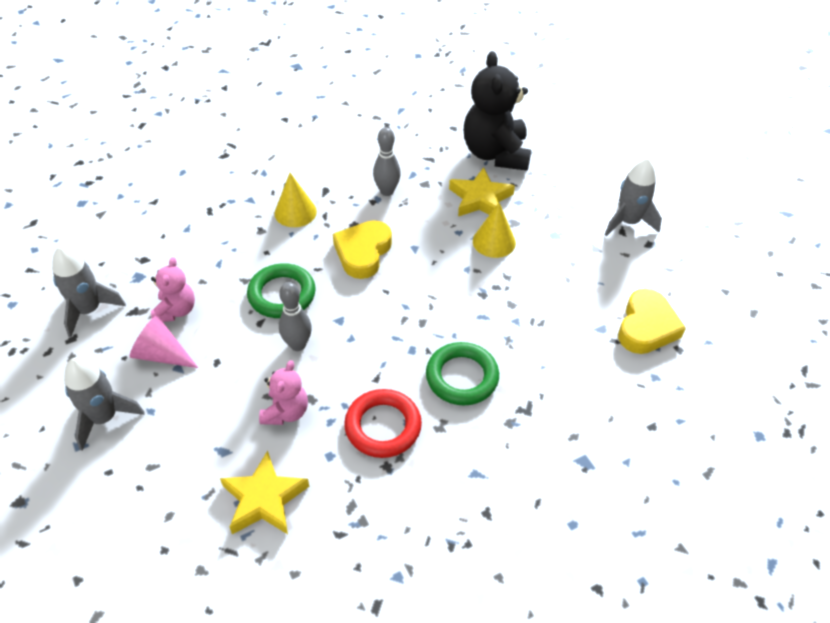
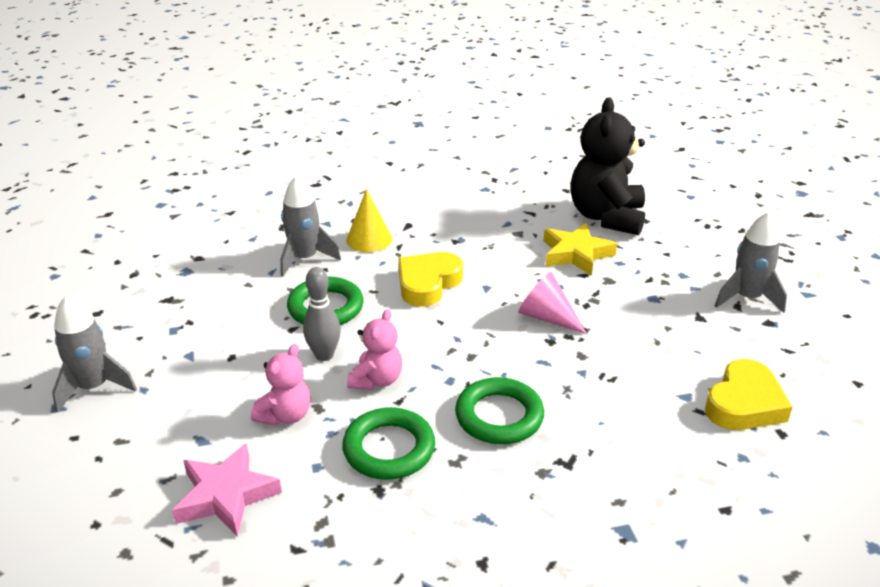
camera: 15 degrees right, 15 degrees down
grey rocket [52,246,126,337] -> grey rocket moved to [280,176,341,277]
pink cone [130,315,198,368] -> pink cone moved to [518,272,587,334]
pink teddy bear [151,257,195,322] -> pink teddy bear moved to [347,309,402,390]
yellow star [220,450,309,534] -> pink star [172,443,282,537]
red ring [344,389,422,458] -> green ring [342,407,435,480]
grey bowling pin [373,127,401,196] -> none
yellow cone [473,203,516,258] -> none

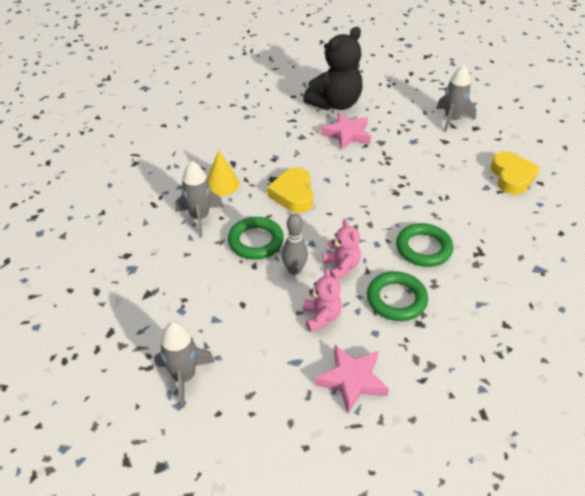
camera: 40 degrees left, 10 degrees up
pink cone [518,272,587,334] -> none
yellow star [544,223,617,276] -> pink star [321,113,371,150]
black teddy bear [571,97,645,235] -> black teddy bear turned 105 degrees counterclockwise [303,27,363,110]

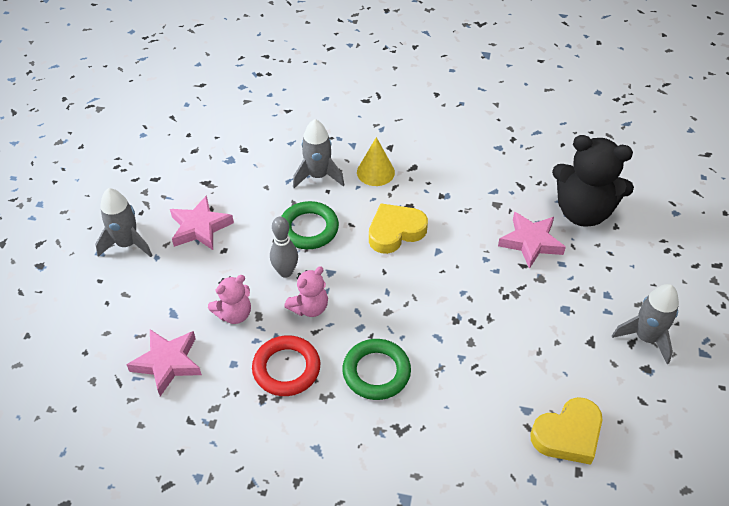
camera: 65 degrees right, 5 degrees up
green ring [367,271,428,321] -> red ring [252,335,320,396]
none -> pink star [170,195,234,250]

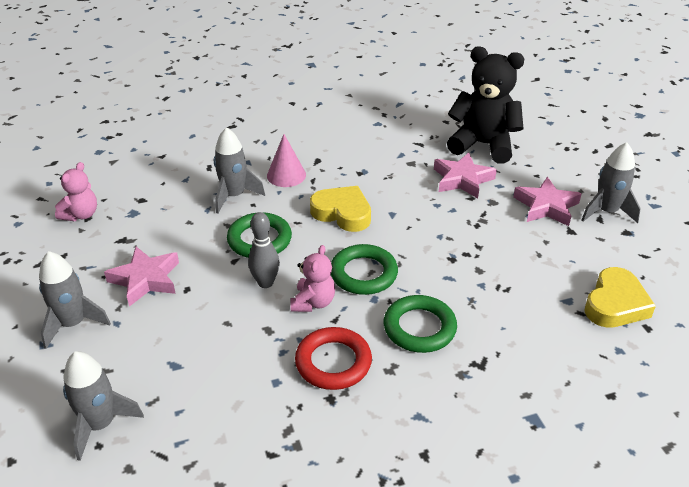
camera: 30 degrees left, 10 degrees down
pink star [126,329,202,396] -> pink star moved to [513,177,582,226]
pink teddy bear [208,275,251,324] -> pink teddy bear moved to [55,162,97,221]
yellow cone [357,137,395,186] -> pink cone [267,134,306,187]
yellow heart [369,203,428,254] -> yellow heart turned 90 degrees clockwise [310,186,371,232]
black teddy bear [552,135,634,227] -> black teddy bear turned 150 degrees counterclockwise [447,47,524,164]
none -> grey rocket [63,351,144,461]
none -> green ring [331,244,398,295]

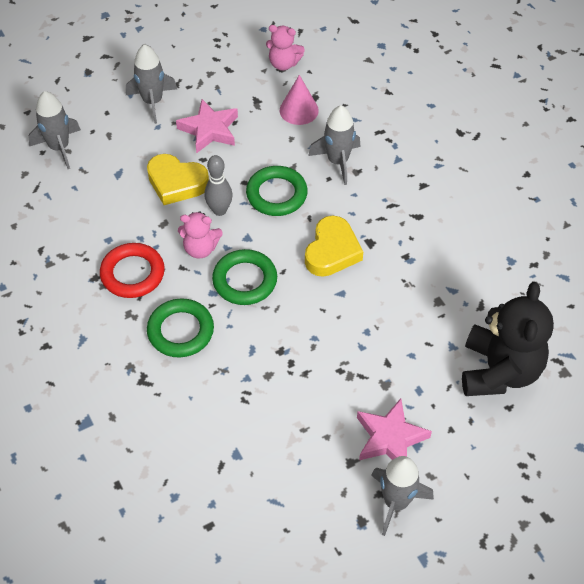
camera: 80 degrees right, 15 degrees up
pink cone [267,134,306,187] -> pink cone moved to [280,75,319,125]
pink star [434,152,497,198] -> none
yellow heart [585,267,656,328] -> yellow heart moved to [147,154,209,205]

